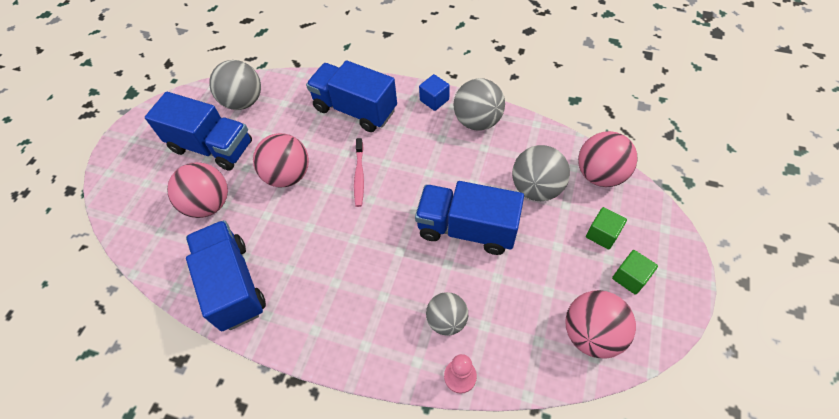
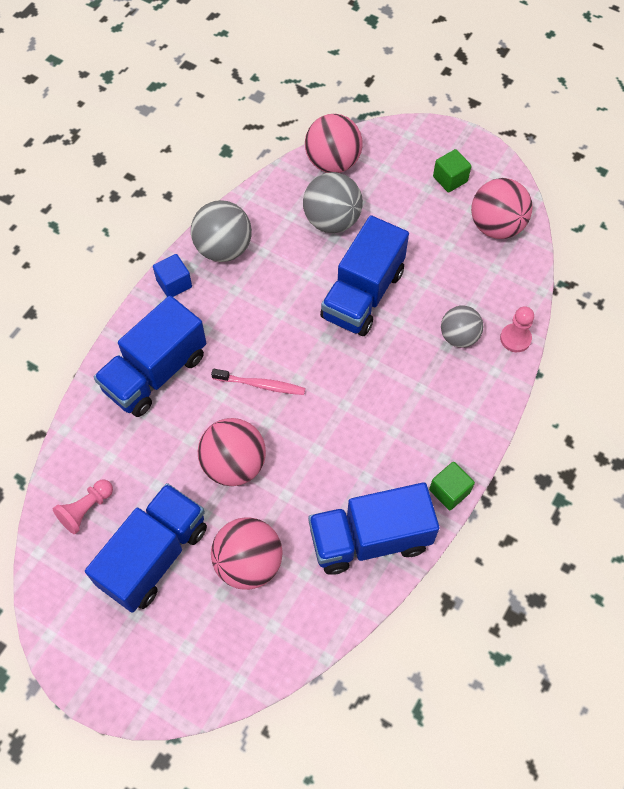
camera: 80 degrees left, 5 degrees up
grey ball [209,60,261,110] -> pink pawn [53,480,113,534]
green cube [586,207,627,249] -> green cube moved to [429,462,475,510]

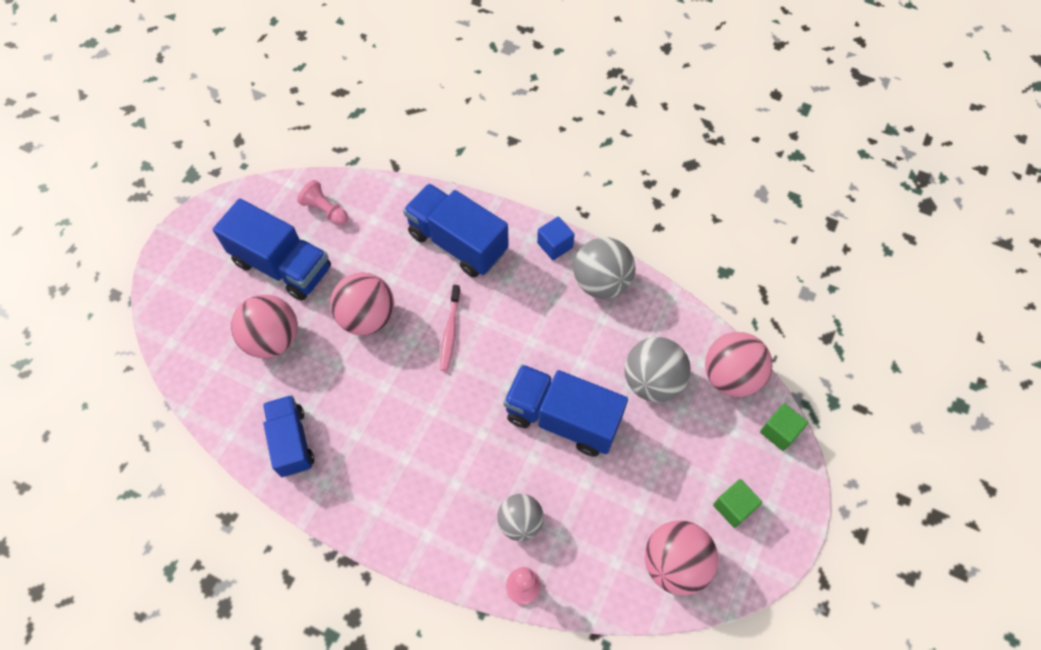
camera: 85 degrees right, 0 degrees up
blue truck [308,482,439,575] -> blue truck [263,395,314,477], size x0.66
green cube [429,462,475,510] -> green cube moved to [760,403,808,451]

